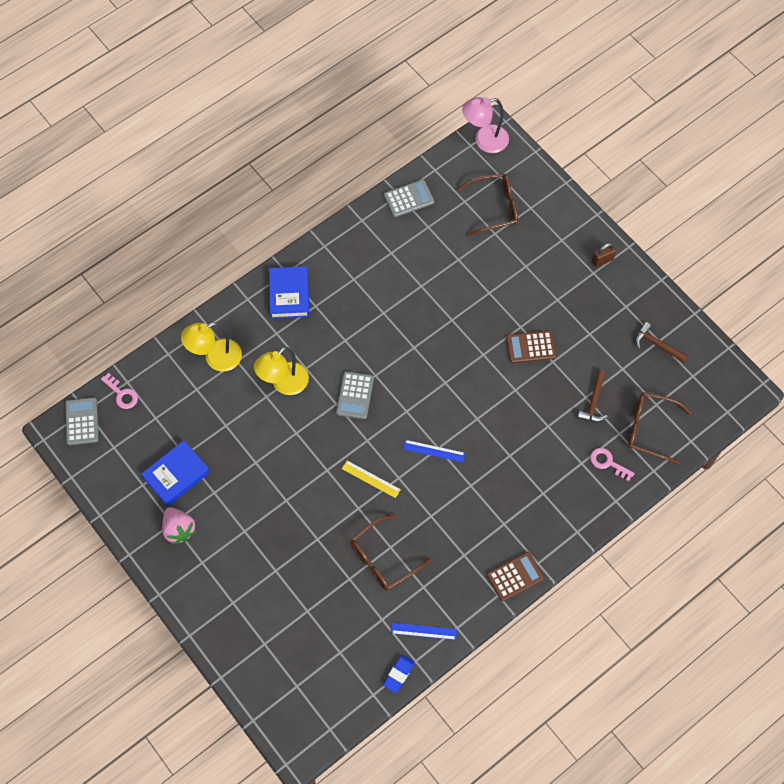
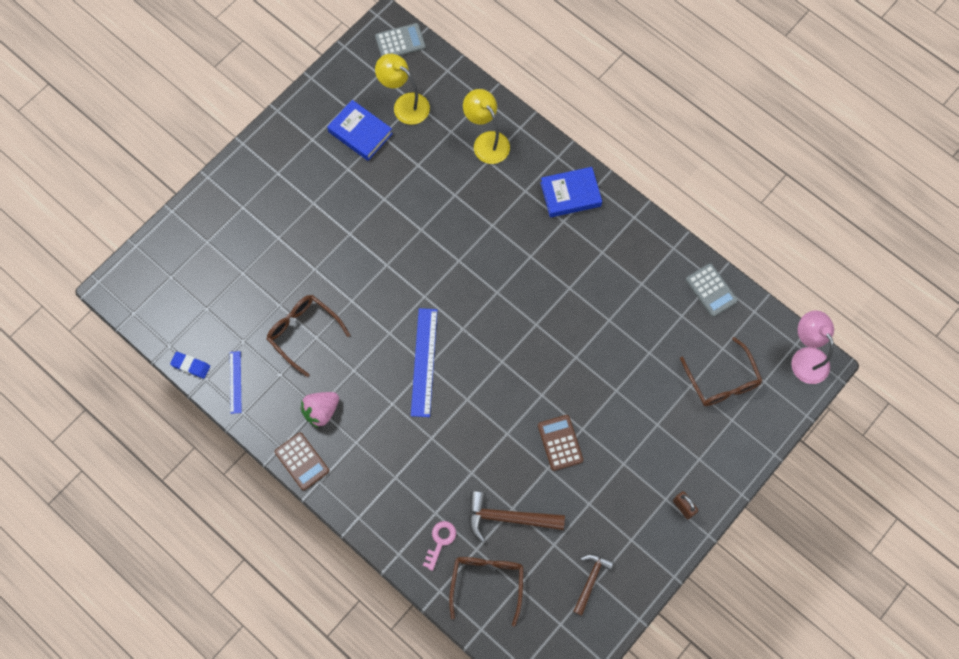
camera: 80 degrees right, 5 degrees up
pink key [101,373,138,409] -> none
pink strawberry [162,507,196,545] -> pink strawberry moved to [300,392,339,428]
yellow lamp [254,347,309,395] -> yellow lamp moved to [375,54,430,125]
grey calculator [336,371,374,419] -> none
yellow ruler [342,461,401,498] -> none
blue ruler [403,440,465,462] -> blue ruler [411,308,437,417], size x1.76
brown hammer [577,370,607,422] -> brown hammer [469,491,565,542], size x1.57

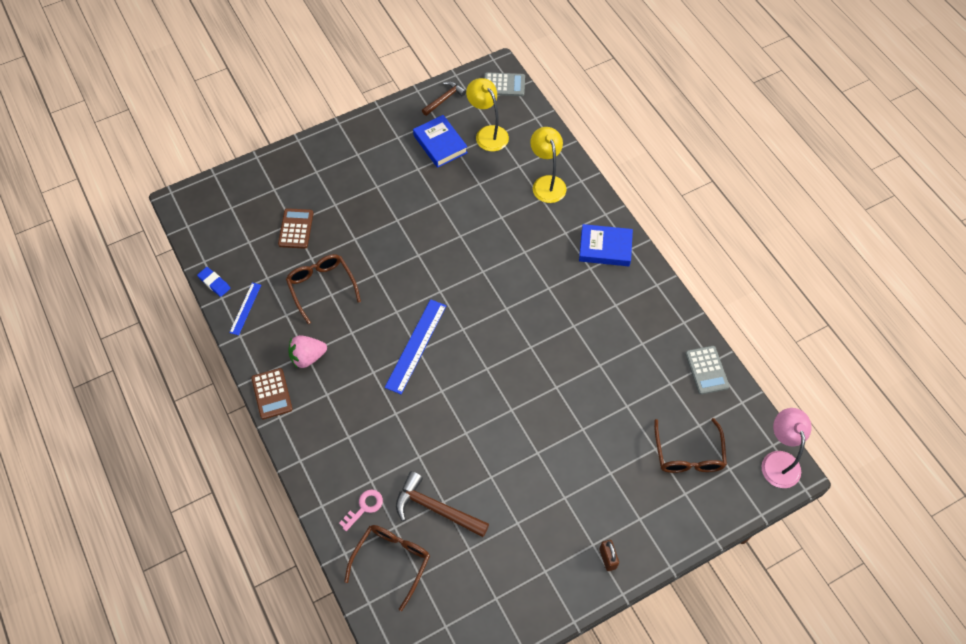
camera: 20 degrees right, 10 degrees down
brown calculator [538,415,583,471] -> brown calculator moved to [278,208,314,249]
brown hammer [573,554,614,615] -> brown hammer moved to [422,81,466,116]

